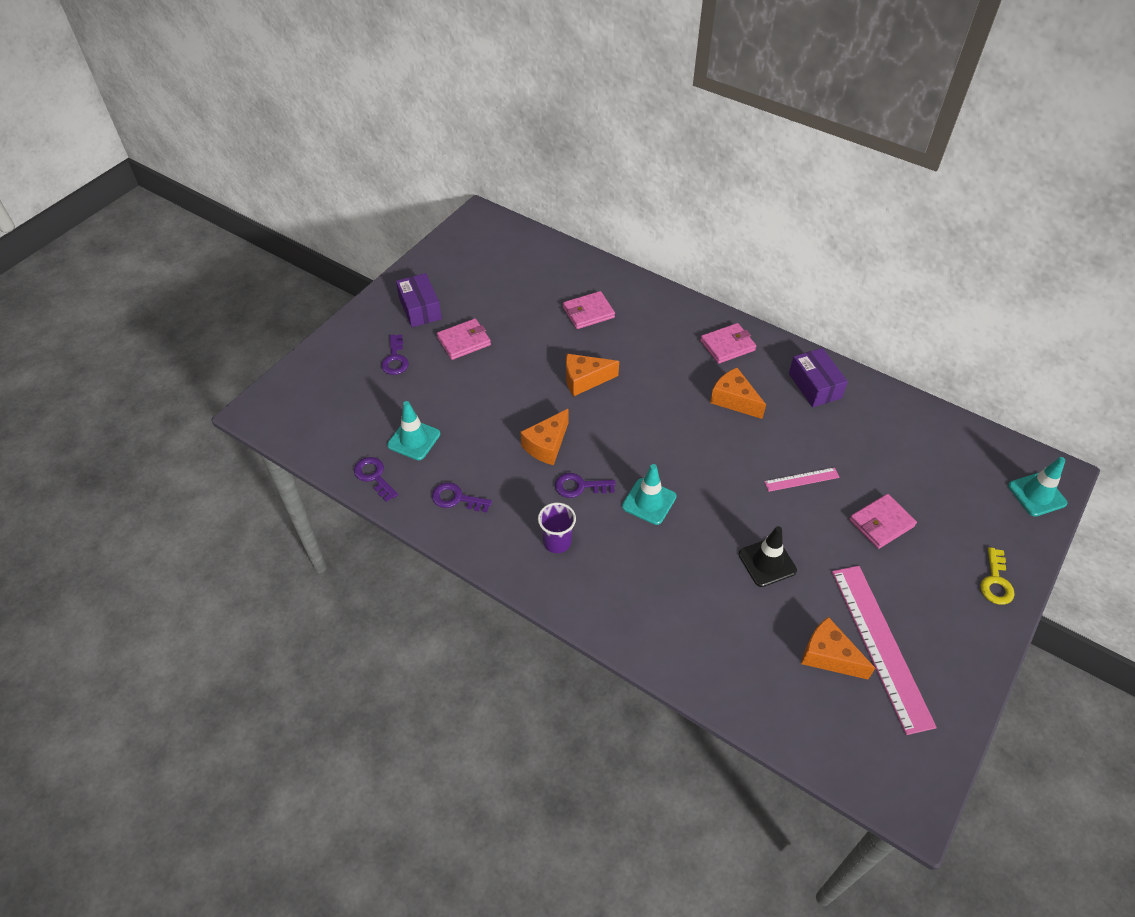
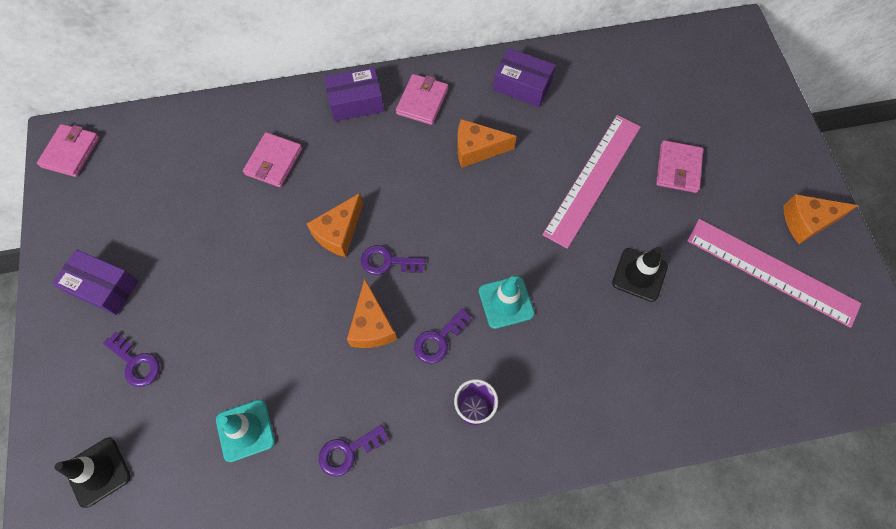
camera: 45 degrees left, 15 degrees up
purple key [354,457,398,502] -> purple key moved to [361,245,426,275]
pink wallet [437,319,491,360] -> pink wallet moved to [37,124,100,177]
pink ruler [764,468,839,492] -> pink ruler [542,115,641,249], size x2.12
orange cheese [801,617,875,679] -> orange cheese moved to [783,194,859,244]
yellow key [980,547,1015,605] -> none
turquoise traffic cone [1008,457,1067,516] -> none
none -> black traffic cone [54,438,131,508]
none -> purple box [324,67,384,121]

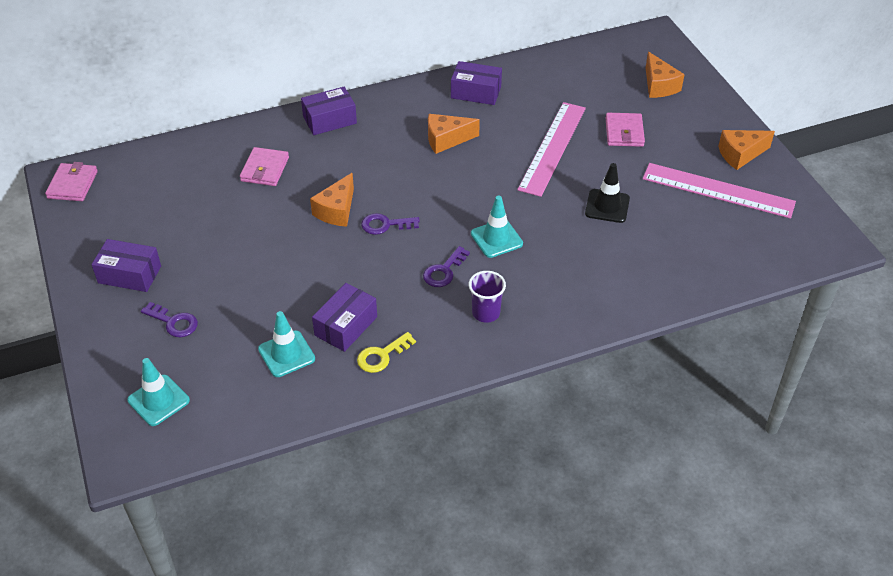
camera: 10 degrees left, 20 degrees down
black traffic cone [54,438,131,508] -> turquoise traffic cone [127,358,190,426]
purple key [319,425,389,477] -> yellow key [357,332,416,373]
orange cheese [347,279,397,348] -> orange cheese moved to [646,52,685,98]
pink wallet [396,74,448,125] -> none
none -> purple box [312,283,377,352]

